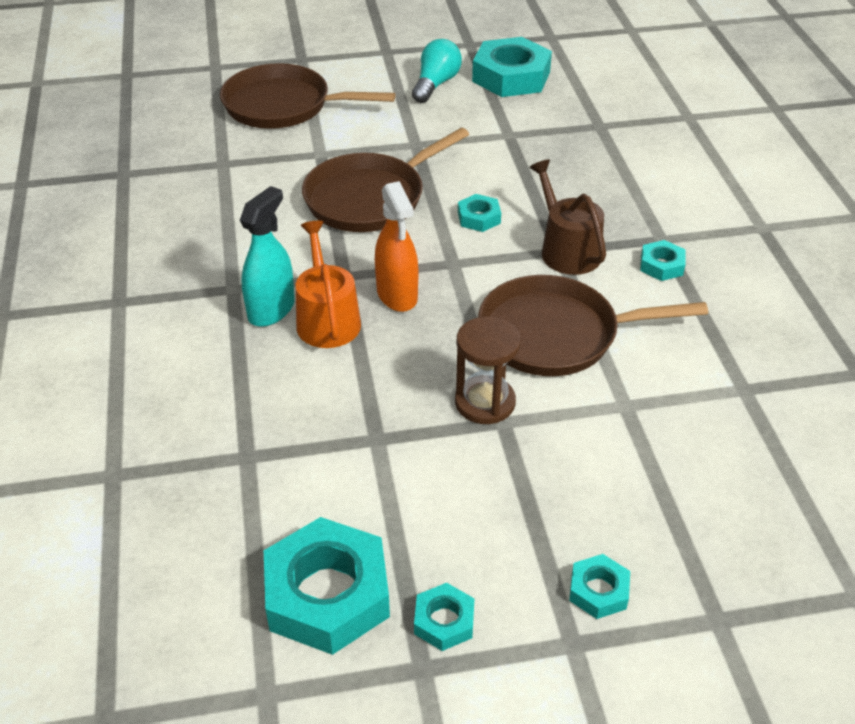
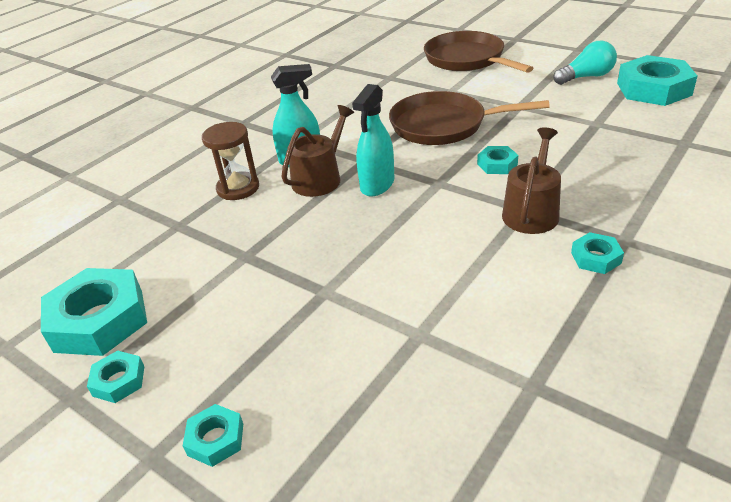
camera: 50 degrees right, 5 degrees down
orange watering can [296,221,361,348] -> brown watering can [281,105,354,197]
orange spray bottle [375,181,418,312] -> turquoise spray bottle [352,84,394,197]
brown hourglass [455,317,521,424] -> brown hourglass moved to [202,122,259,200]
brown pan [478,275,708,376] -> none

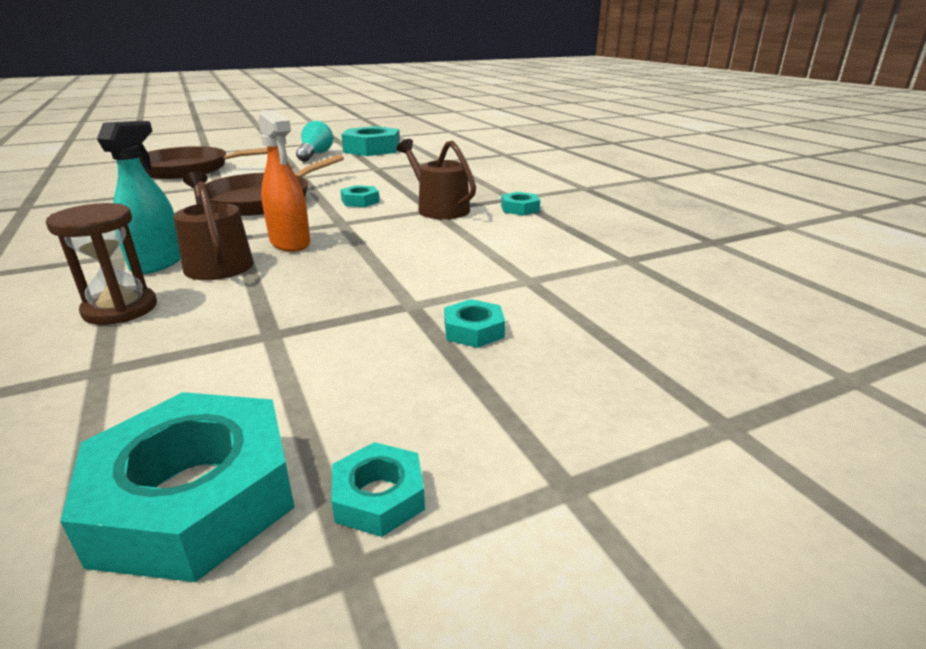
camera: 65 degrees left, 10 degrees down
turquoise nut [183,404,243,467] -> turquoise nut moved to [444,299,505,348]
turquoise spray bottle [352,84,394,197] -> orange spray bottle [258,110,310,252]

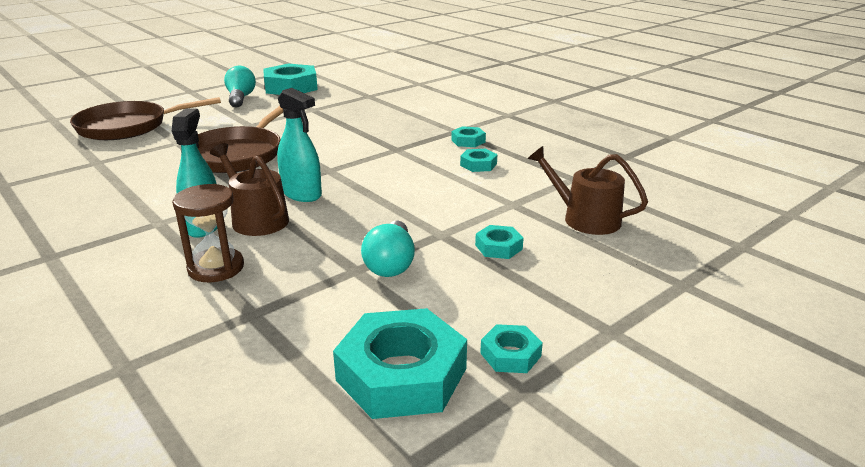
camera: 15 degrees left, 0 degrees up
orange spray bottle [258,110,310,252] -> turquoise spray bottle [277,88,322,202]
turquoise nut [340,185,380,207] -> turquoise nut moved to [460,149,497,172]
brown watering can [397,139,476,219] -> brown watering can moved to [528,146,648,235]
none -> turquoise light bulb [361,220,415,277]

